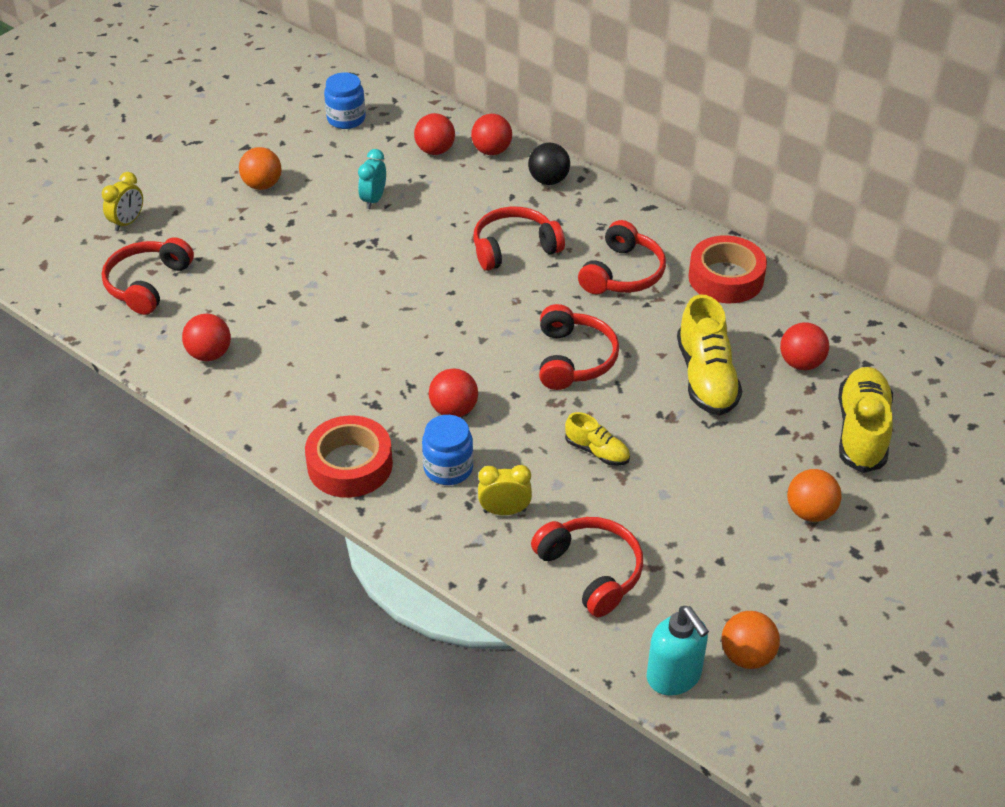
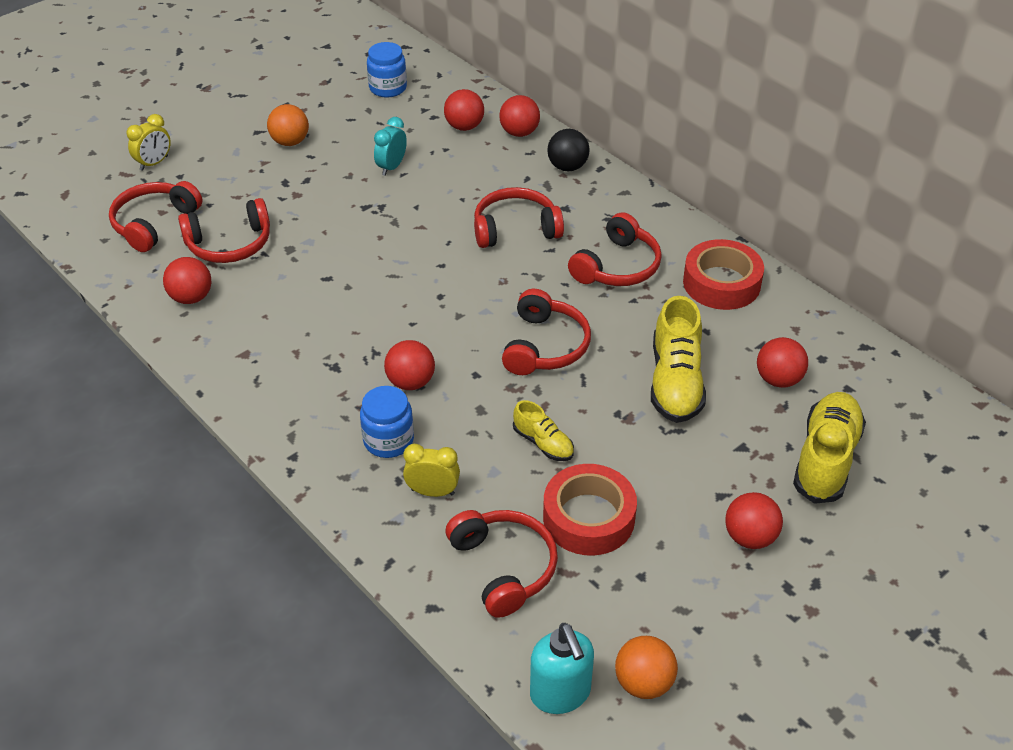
camera: 10 degrees right, 0 degrees up
red tape [305,415,393,498] -> red tape moved to [543,464,637,556]
orange ball [787,469,842,522] -> red ball [725,492,783,549]
none -> red headphones [178,198,270,263]

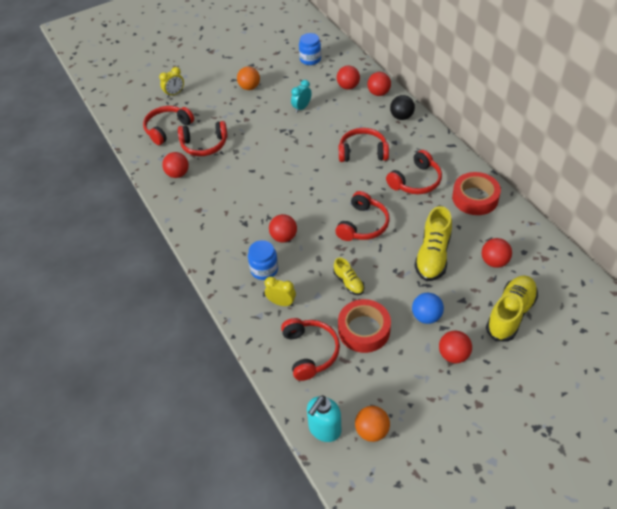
camera: 15 degrees right, 5 degrees up
turquoise soap dispenser [530,623,594,714] -> turquoise soap dispenser turned 45 degrees clockwise [307,395,341,442]
none -> blue ball [412,293,444,324]

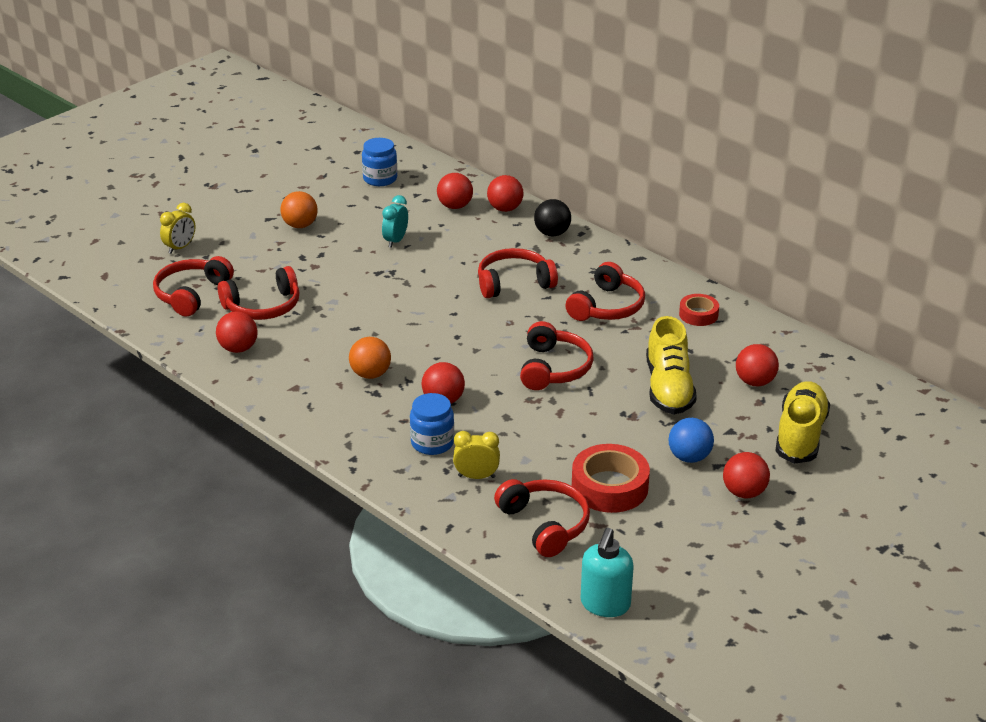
camera: 20 degrees left, 15 degrees down
yellow shoe [333,258,364,295] -> none
orange ball [355,406,390,442] -> orange ball moved to [349,337,391,379]
red tape [452,172,501,215] -> red tape [679,294,719,326], size x0.58

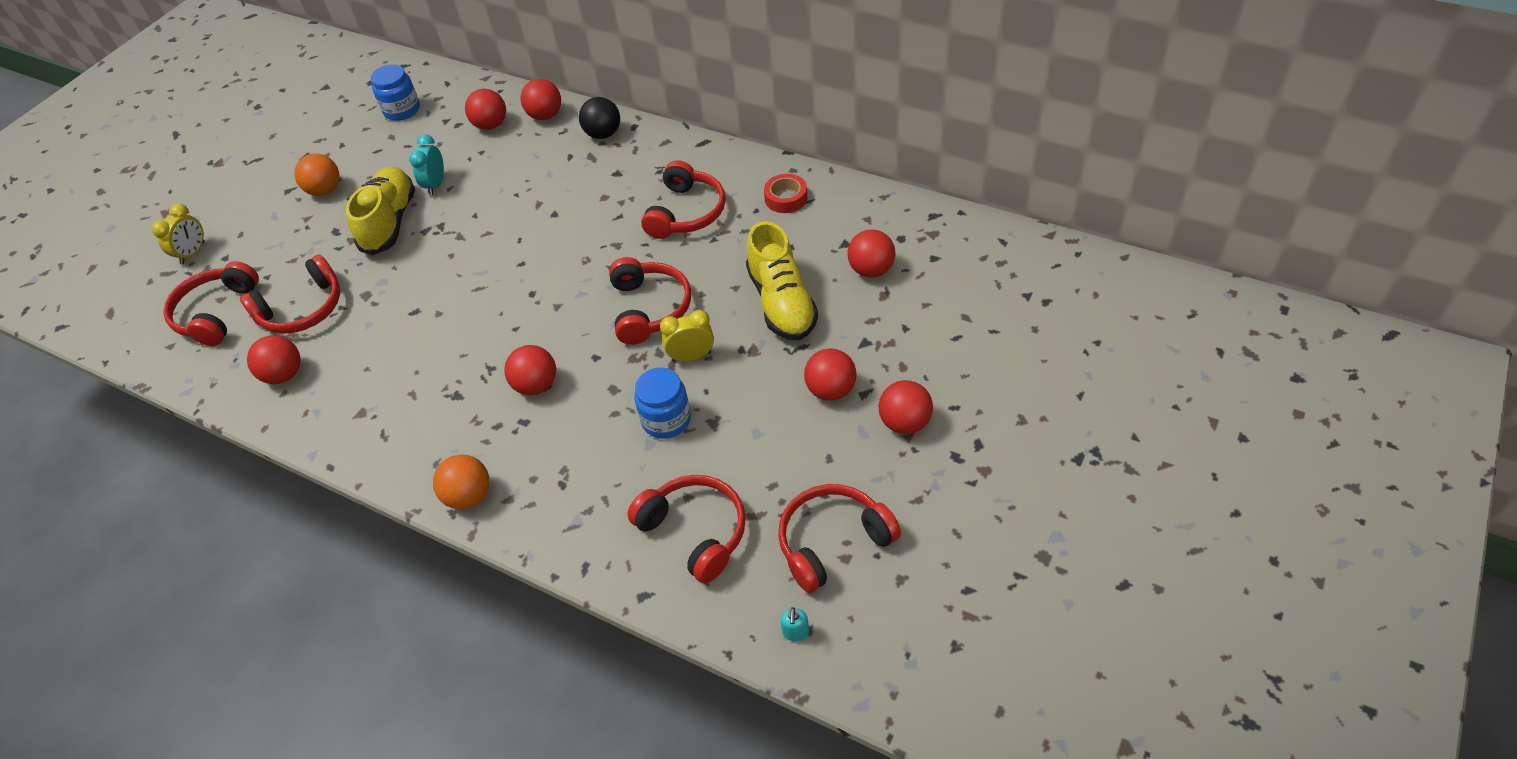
camera: 10 degrees left, 15 degrees up
orange ball [349,337,391,379] -> orange ball moved to [433,454,489,509]
blue jar [410,393,454,455] -> blue jar moved to [634,368,691,439]
yellow clock [453,431,500,479] -> yellow clock moved to [660,310,714,362]
red headphones [478,248,558,298] -> red headphones moved to [778,484,901,593]
red tape [572,444,650,513] -> none
turquoise soap dispenser [581,528,634,617] -> turquoise soap dispenser [780,607,809,642], size x0.44
blue ball [668,418,714,463] -> red ball [804,348,857,401]
yellow shoe [775,381,830,464] -> yellow shoe moved to [346,166,415,256]

